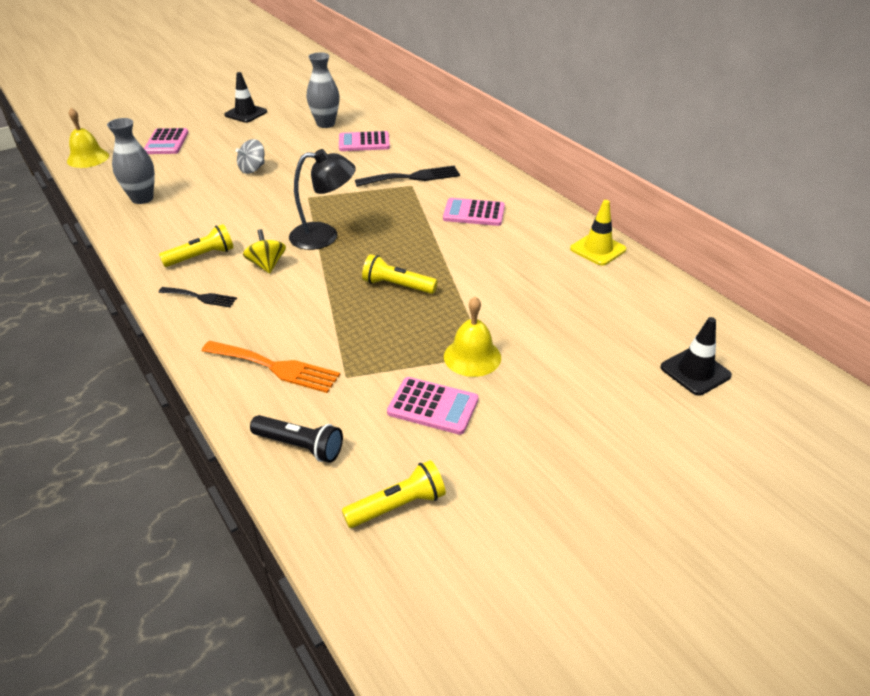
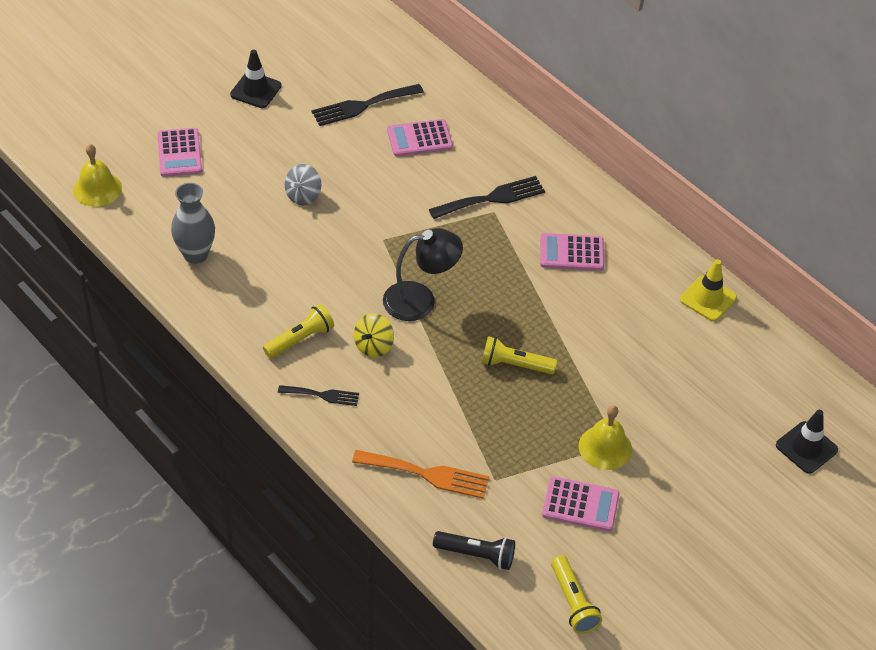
camera: 10 degrees left, 10 degrees up
yellow spinning top [243,229,286,274] -> yellow spinning top turned 120 degrees counterclockwise [354,313,394,358]
grey vase [307,52,340,128] -> black fork [312,84,424,126]
yellow flashlight [342,460,446,528] -> yellow flashlight turned 105 degrees clockwise [551,555,602,634]

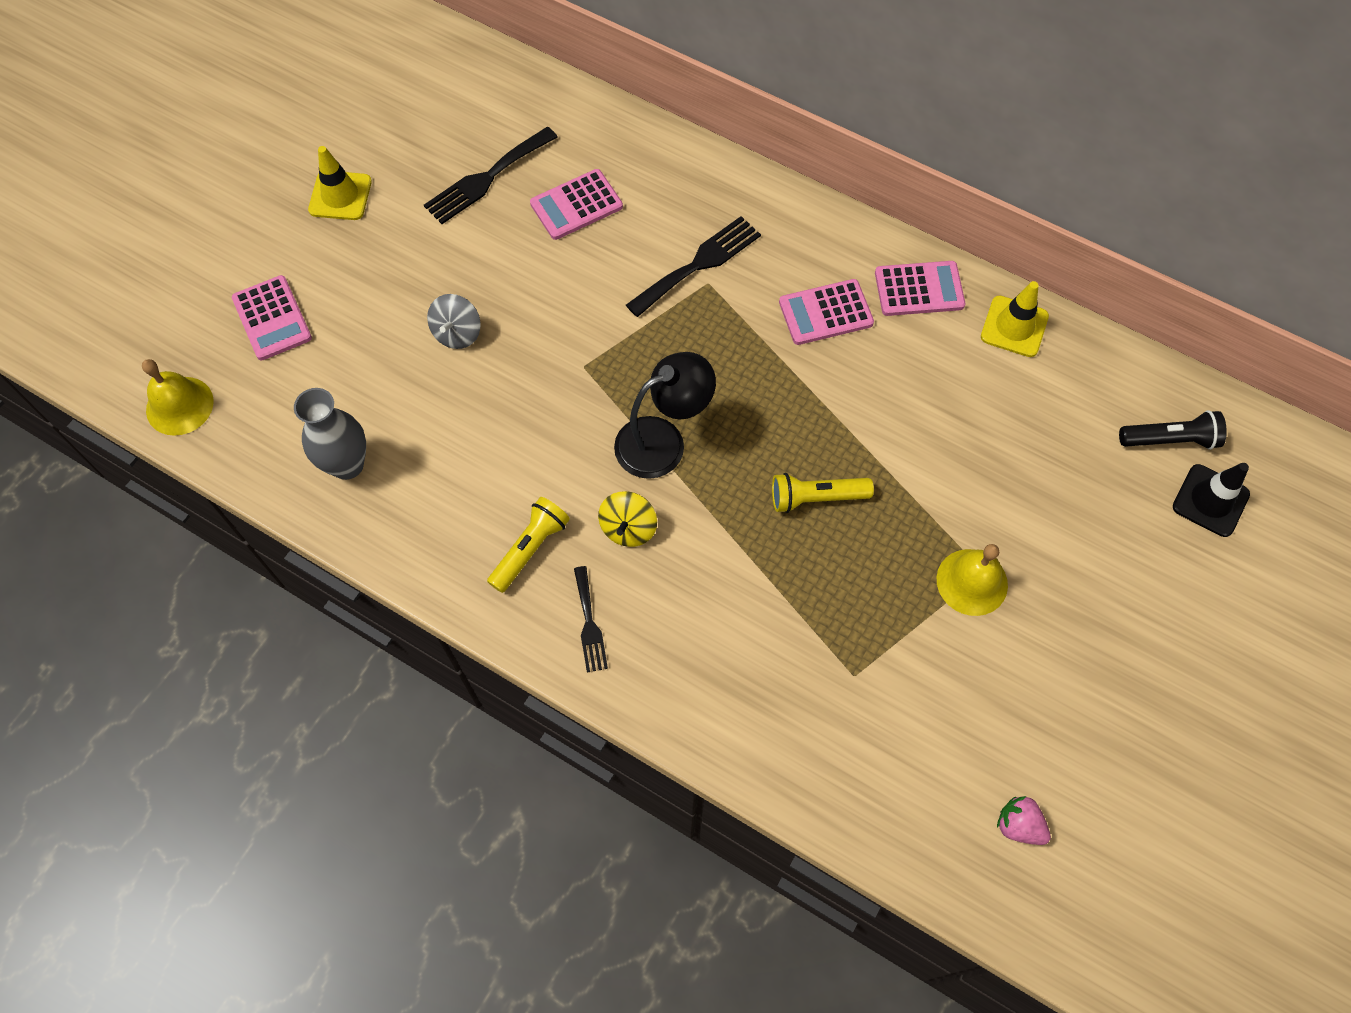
camera: 15 degrees left, 15 degrees up
black traffic cone [230,50,281,108] -> yellow traffic cone [308,146,372,220]
black fork [278,385,359,406] -> black fork turned 90 degrees clockwise [574,566,608,672]
orange fork [352,450,489,499] -> none
black flashlight [433,531,515,570] -> black flashlight moved to [1119,410,1227,450]
pink calculator [542,476,620,532] -> pink calculator moved to [875,261,965,316]
yellow flashlight [551,555,602,634] -> pink strawberry [997,796,1051,845]

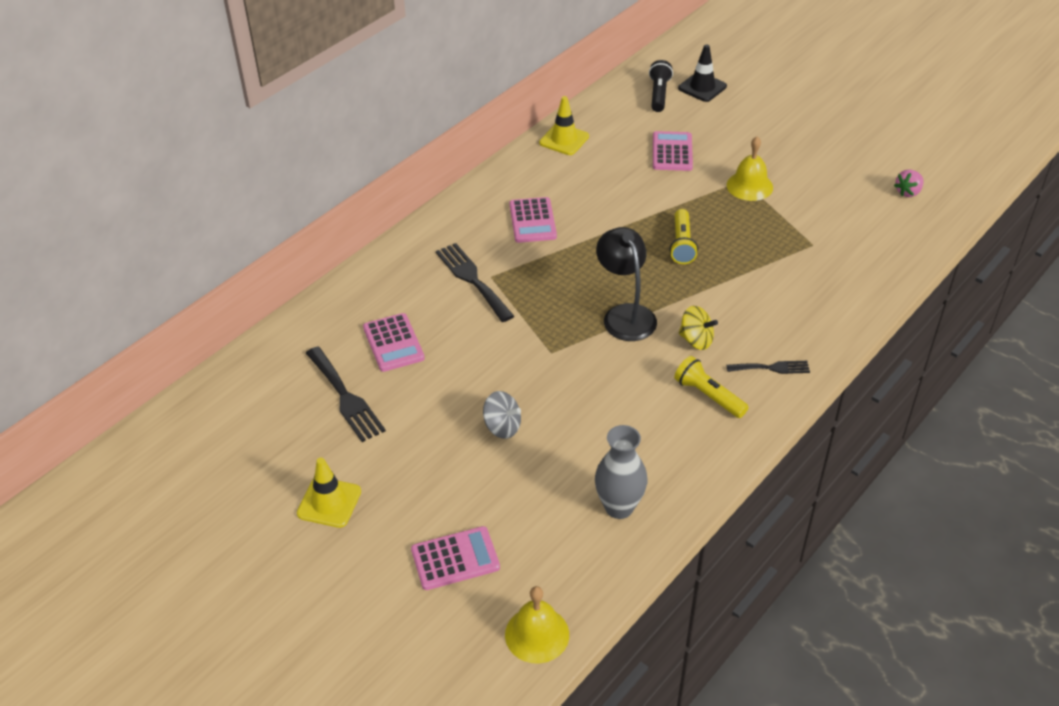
camera: 80 degrees left, 20 degrees down
pink calculator [875,261,965,316] -> pink calculator moved to [653,131,693,171]

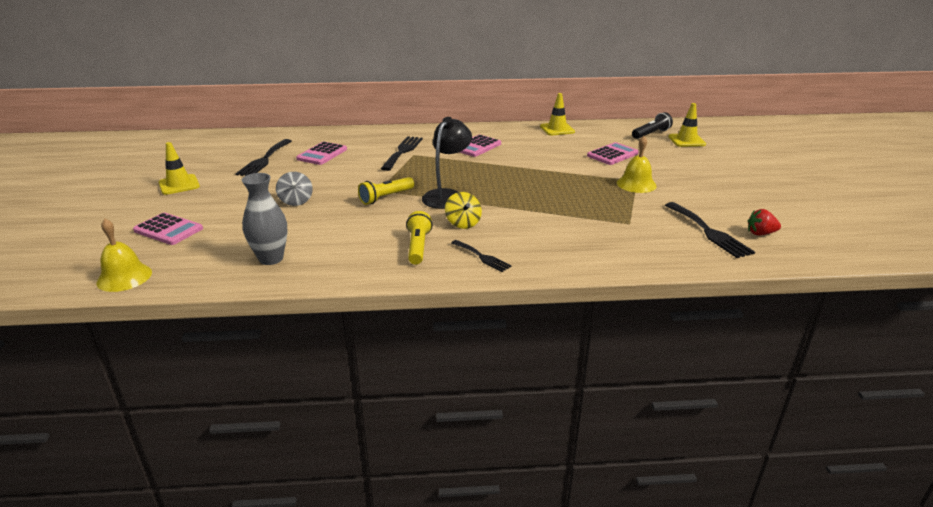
camera: 45 degrees right, 15 degrees down
yellow flashlight [670,209,698,264] -> yellow flashlight moved to [358,177,414,205]
black traffic cone [678,44,727,102] -> yellow traffic cone [668,103,706,147]
pink strawberry [894,170,924,197] -> red strawberry [748,209,781,236]
none -> black fork [665,202,755,258]

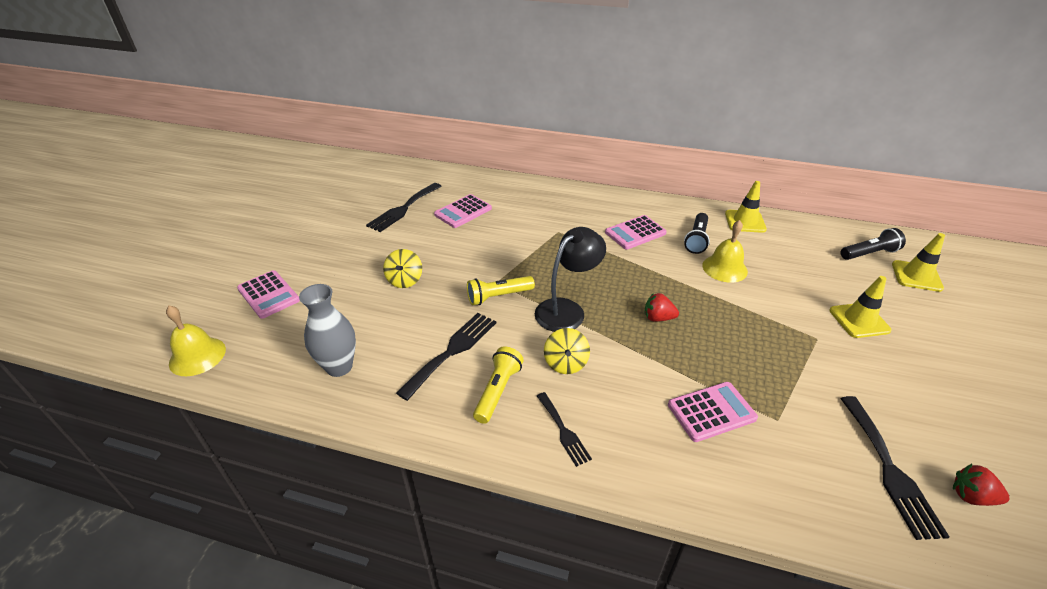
camera: 20 degrees right, 10 degrees up
yellow traffic cone [159,142,200,195] -> yellow traffic cone moved to [829,276,892,338]
grey spinning top [276,172,313,206] -> yellow spinning top [383,249,422,288]
black fork [381,136,423,171] -> black fork moved to [396,313,496,401]
pink calculator [587,142,639,165] -> pink calculator moved to [668,382,758,442]
yellow bell [617,136,657,193] -> yellow bell moved to [702,220,748,283]
none -> red strawberry [645,293,679,322]
none -> black flashlight [684,213,710,254]

